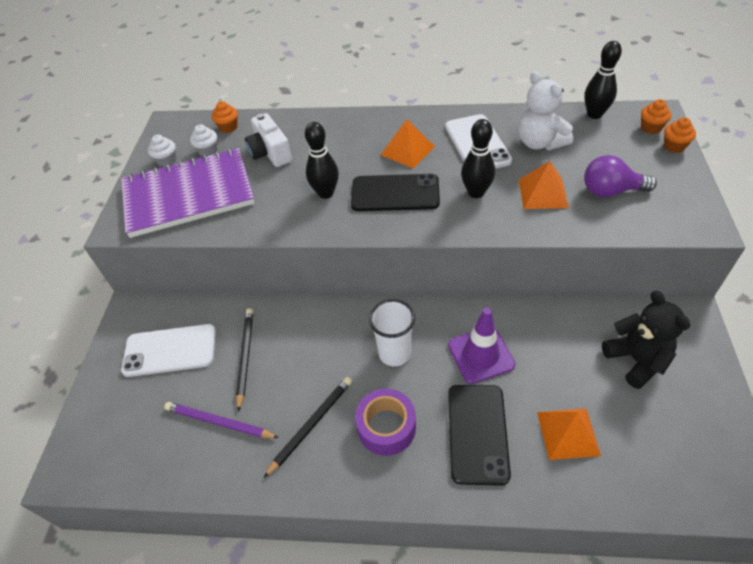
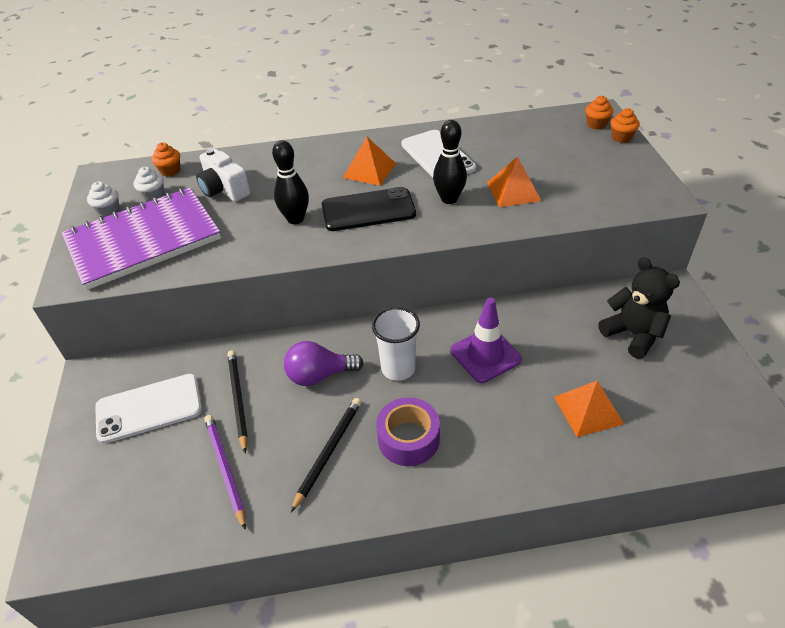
camera: 15 degrees left, 5 degrees down
purple pencil [164,402,279,438] -> purple pencil turned 60 degrees clockwise [204,415,246,530]
black phone [448,385,511,486] -> none
white teddy bear [519,71,573,150] -> none
black bowling pin [584,41,622,119] -> none
purple light bulb [584,155,657,197] -> purple light bulb moved to [284,341,364,386]

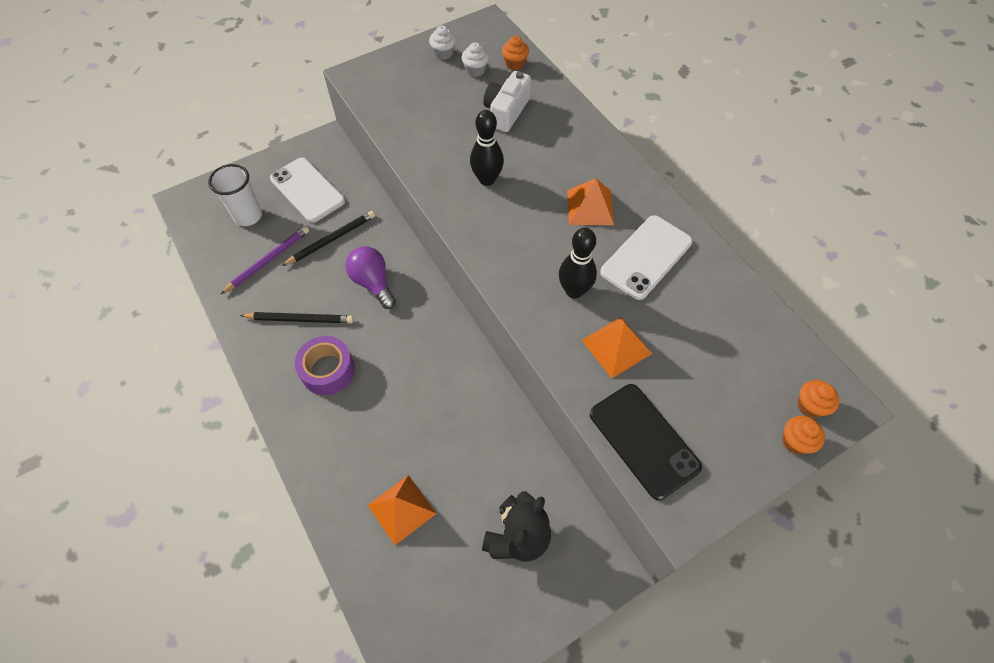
camera: 65 degrees right, 15 degrees up
purple notebook [62,187,221,290] -> none
black phone [322,187,416,231] -> black phone moved to [590,384,702,500]
white cup [372,307,420,381] -> white cup moved to [208,164,262,226]
purple traffic cone [450,298,522,383] -> none

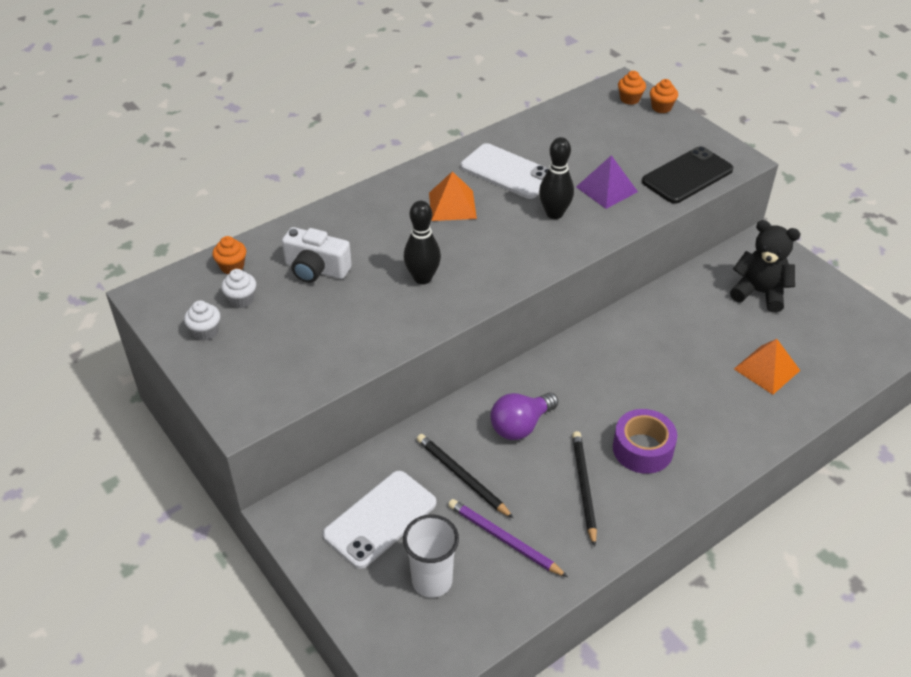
camera: 95 degrees left, 15 degrees down
orange pyramid [582,317,652,378] -> purple pyramid [576,155,638,209]

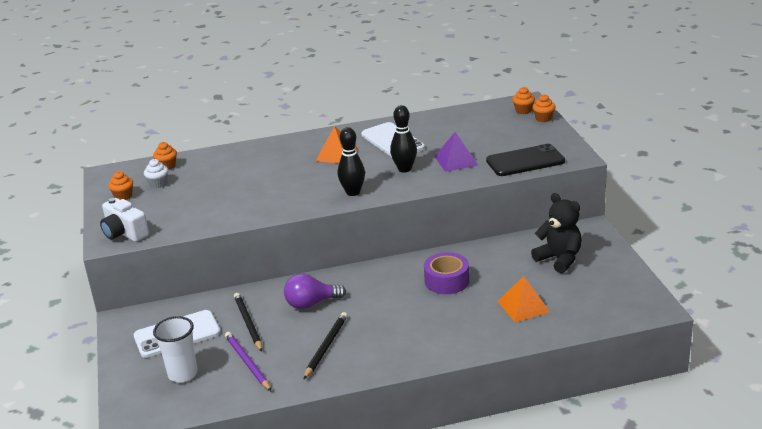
camera: 25 degrees right, 15 degrees down
white cupcake [184,300,220,341] -> orange cupcake [108,171,133,200]
white camera [282,227,352,283] -> white camera moved to [100,198,149,242]
black bowling pin [404,201,441,284] -> black bowling pin moved to [338,127,365,196]
purple tape [613,409,677,474] -> purple tape moved to [424,252,469,294]

